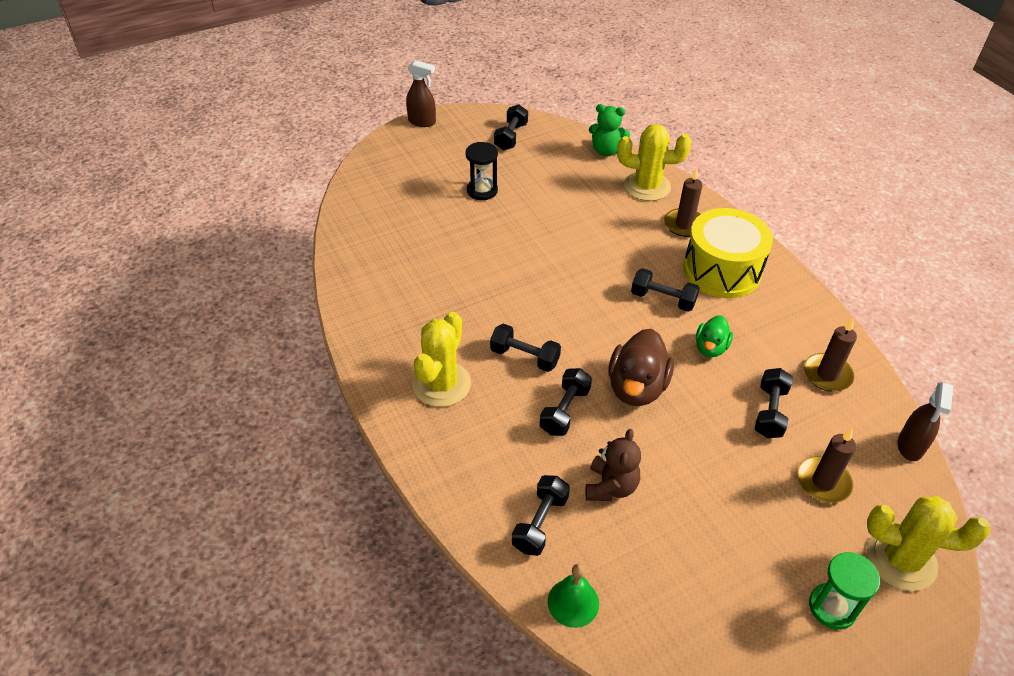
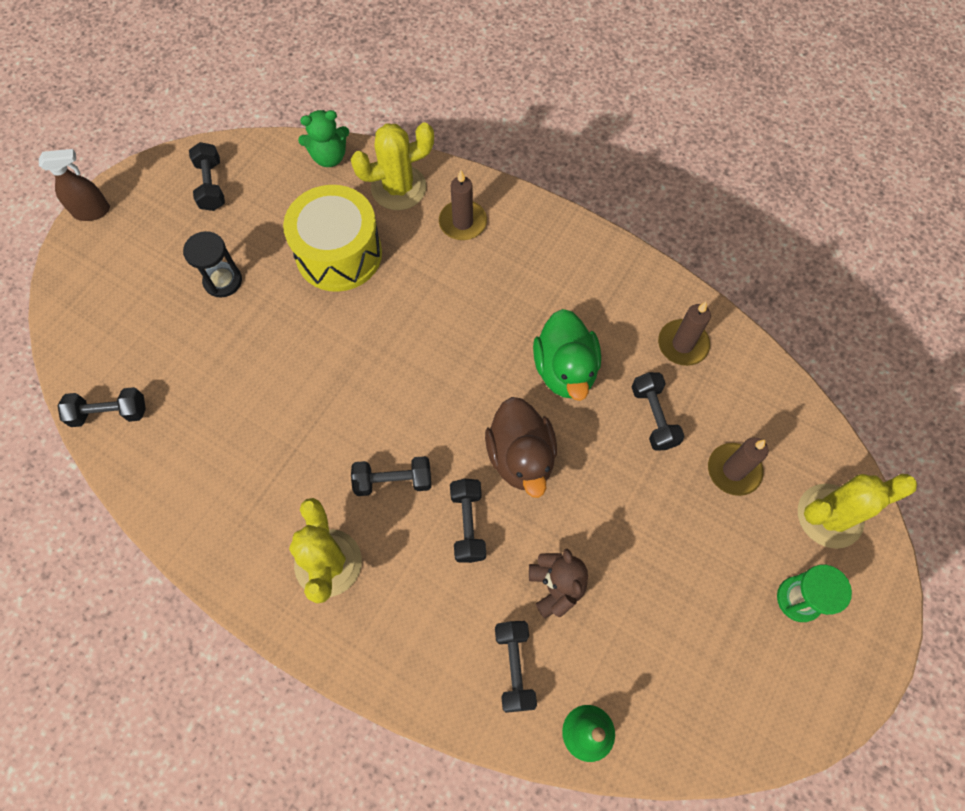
camera: 30 degrees left, 20 degrees up
black dumbbell [631,268,700,312] -> black dumbbell moved to [58,387,146,427]
yellow drum [683,208,773,298] -> yellow drum moved to [283,185,382,292]
green duck [696,315,733,357] -> green duck [533,309,601,401], size x1.70
brown spray bottle [898,382,953,461] -> none

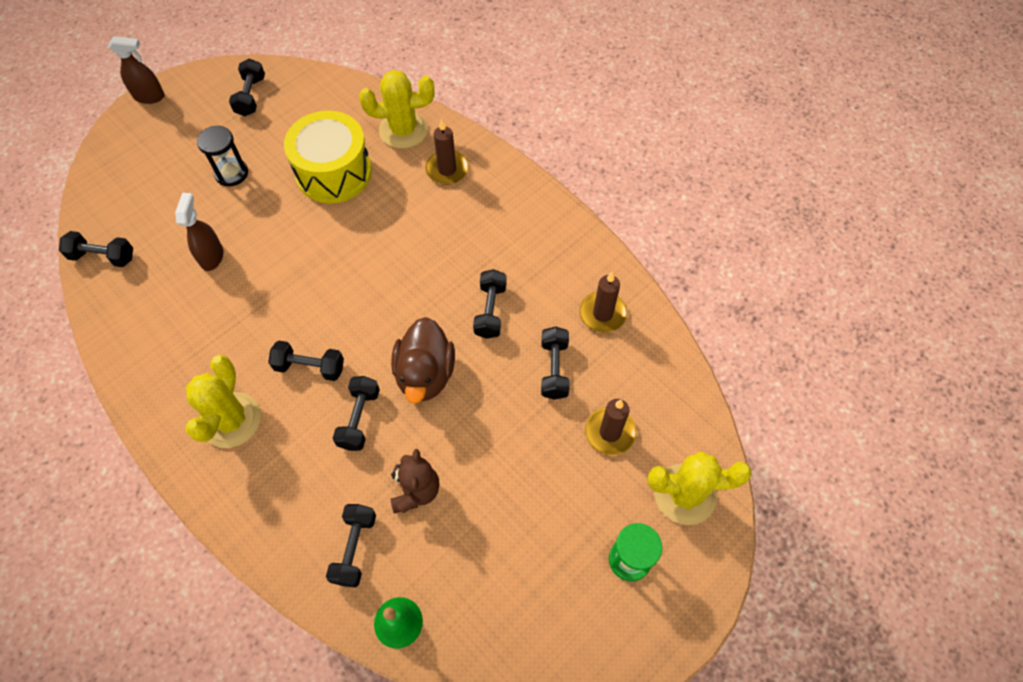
camera: 15 degrees right, 5 degrees down
green teddy bear [298,110,349,167] -> none
green duck [533,309,601,401] -> black dumbbell [473,269,507,339]
none -> brown spray bottle [175,193,223,271]

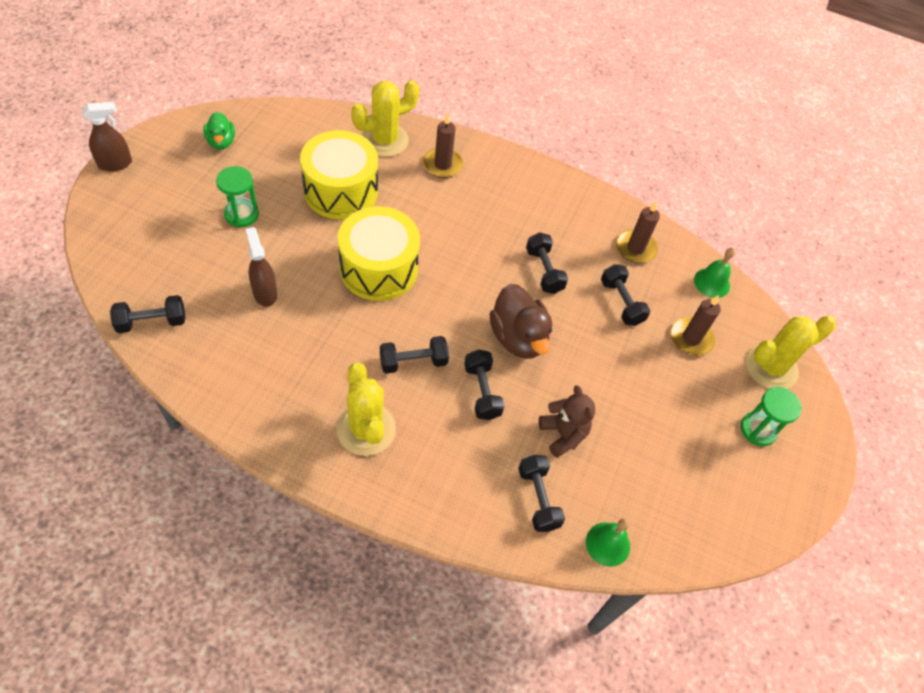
camera: 30 degrees left, 5 degrees down
black hourglass [197,126,248,186] -> green hourglass [216,166,259,227]
black dumbbell [229,58,265,116] -> green duck [203,112,235,149]
none -> yellow drum [337,206,420,301]
none -> green bell [694,248,735,298]

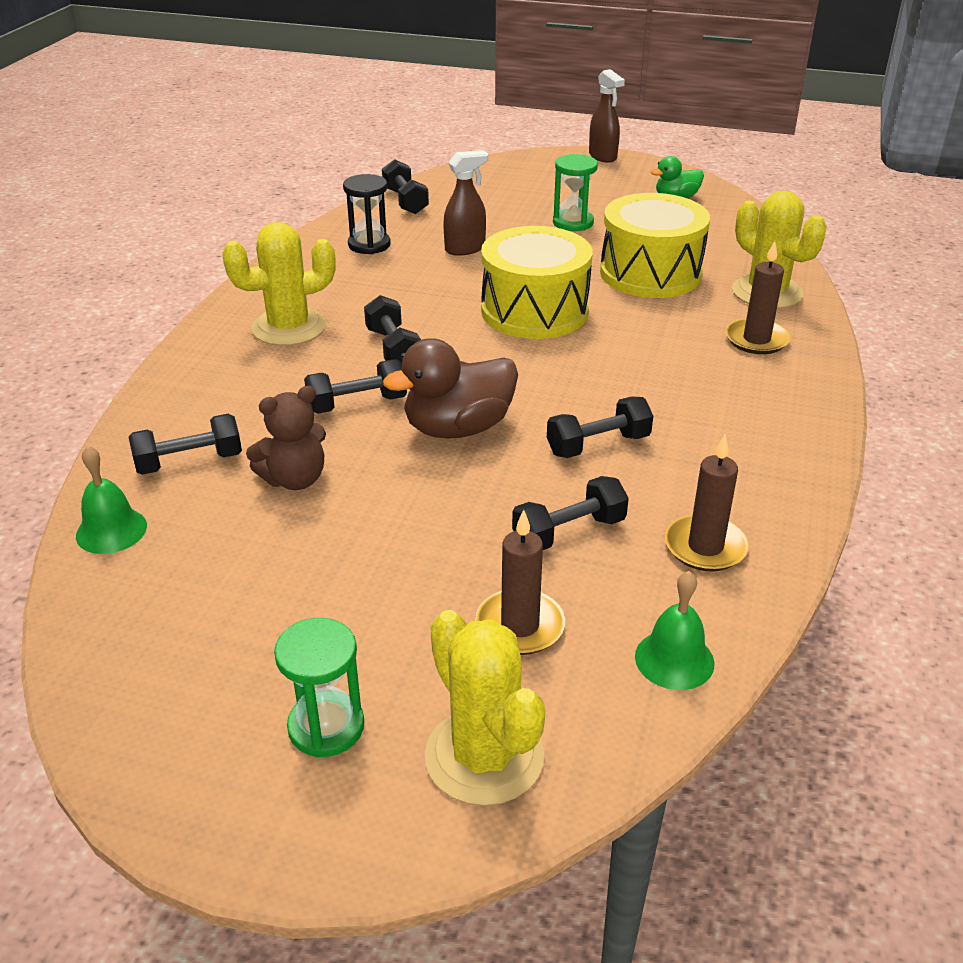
camera: 90 degrees right, 20 degrees down
none -> black hourglass [343,174,391,254]

